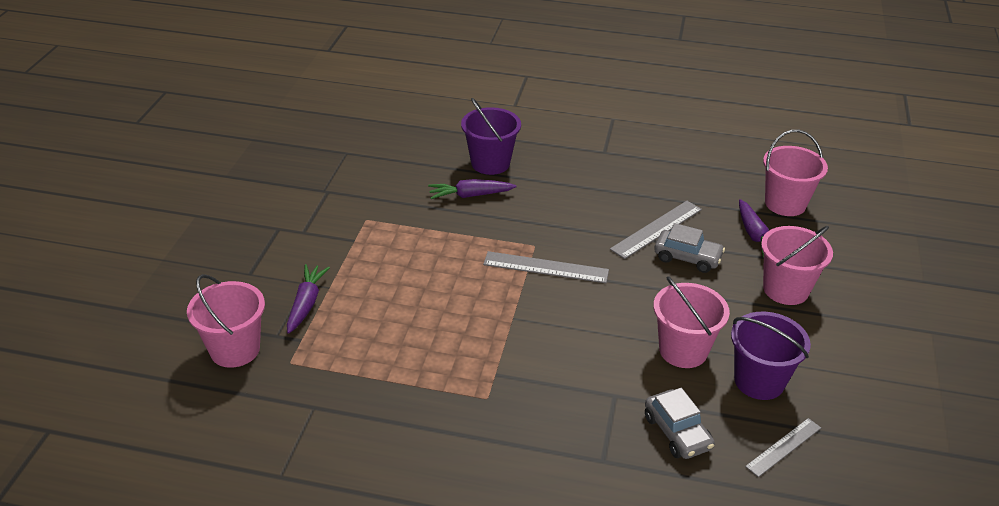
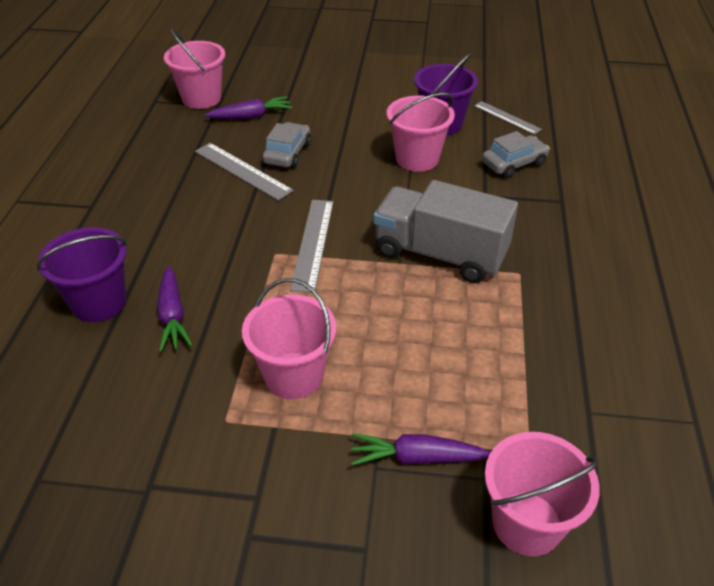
camera: 95 degrees left, 5 degrees up
pink bucket [761,226,833,305] -> pink bucket moved to [242,278,336,399]
none -> grey truck [373,180,518,283]

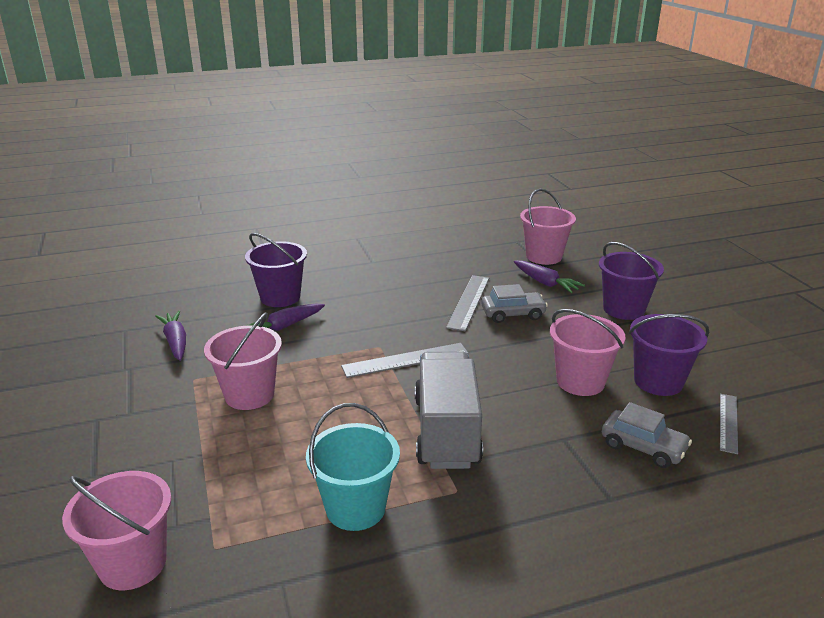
camera: 65 degrees right, 15 degrees down
purple carrot [351,433,491,465] -> purple carrot moved to [155,311,186,361]
none -> turquoise bucket [306,403,400,531]
none -> purple bucket [599,242,664,320]

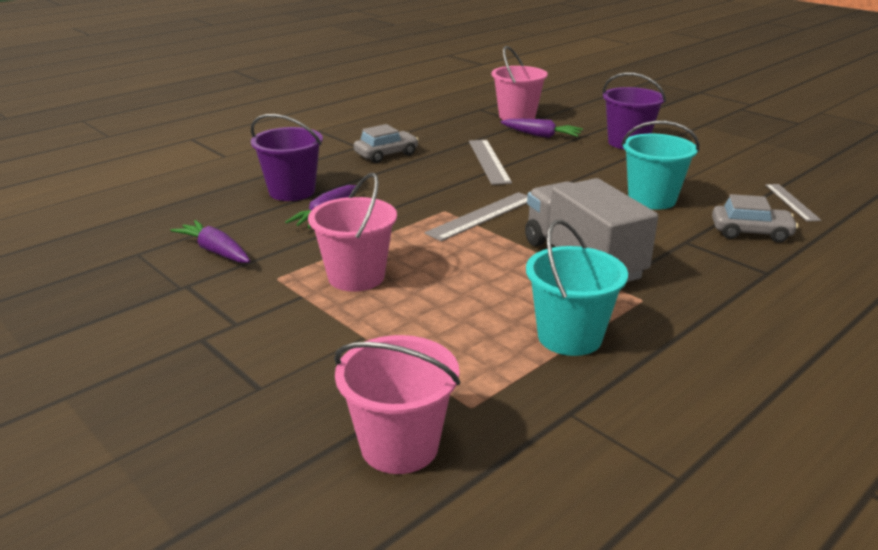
camera: 25 degrees left, 0 degrees up
grey car [481,284,548,323] -> grey car moved to [354,124,418,163]
pink bucket [550,309,626,396] -> turquoise bucket [621,121,699,209]
purple bucket [629,314,709,396] -> none

